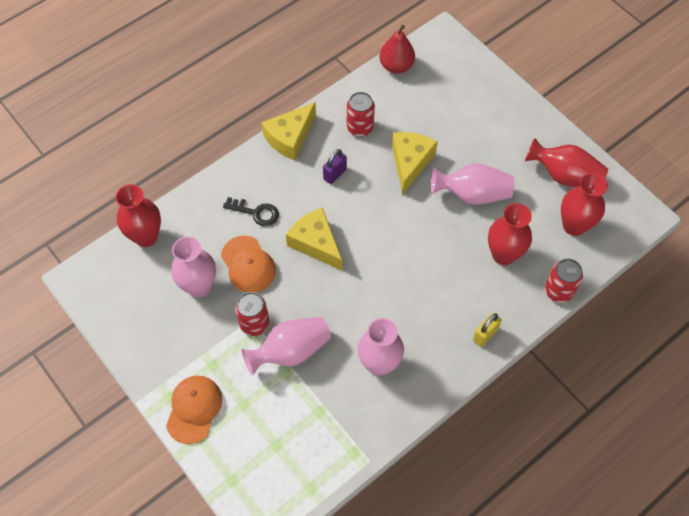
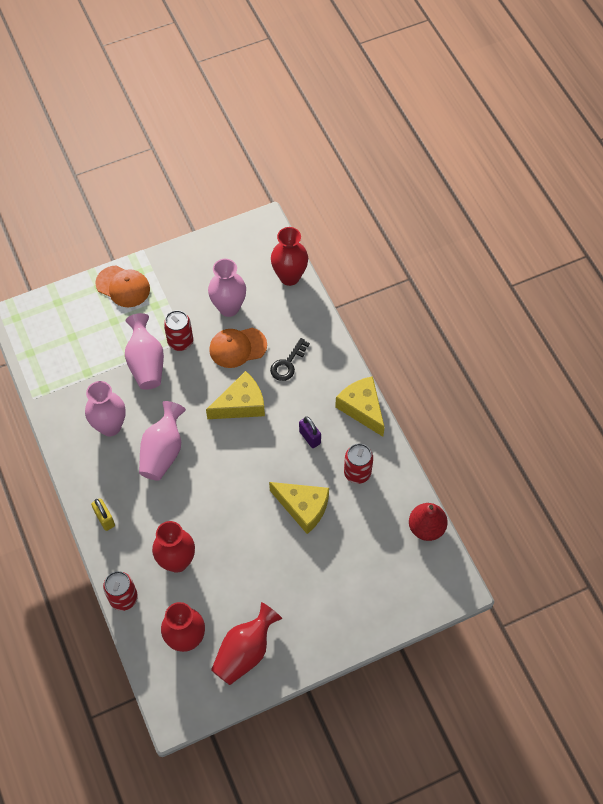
camera: 105 degrees right, 0 degrees up
pink vase [431,163,514,205] -> pink vase moved to [139,401,186,481]

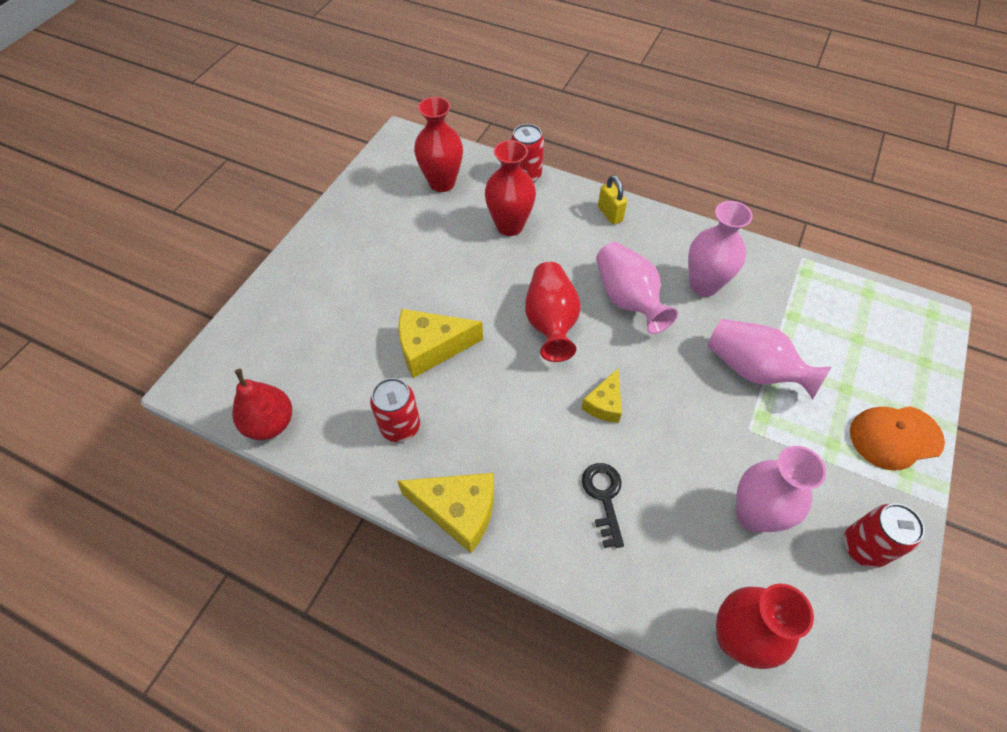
camera: 140 degrees right, 5 degrees down
yellow padlock [91,498,115,531] -> yellow padlock turned 45 degrees clockwise [598,175,627,225]
red can [164,310,193,351] -> red can moved to [844,504,925,568]
yellow cheese [206,371,265,419] -> yellow cheese [581,369,622,423], size x0.60
orange cap [209,328,267,368] -> none
red vase [211,602,282,685] -> red vase moved to [525,262,581,362]
purple padlock [299,416,321,448] -> none

